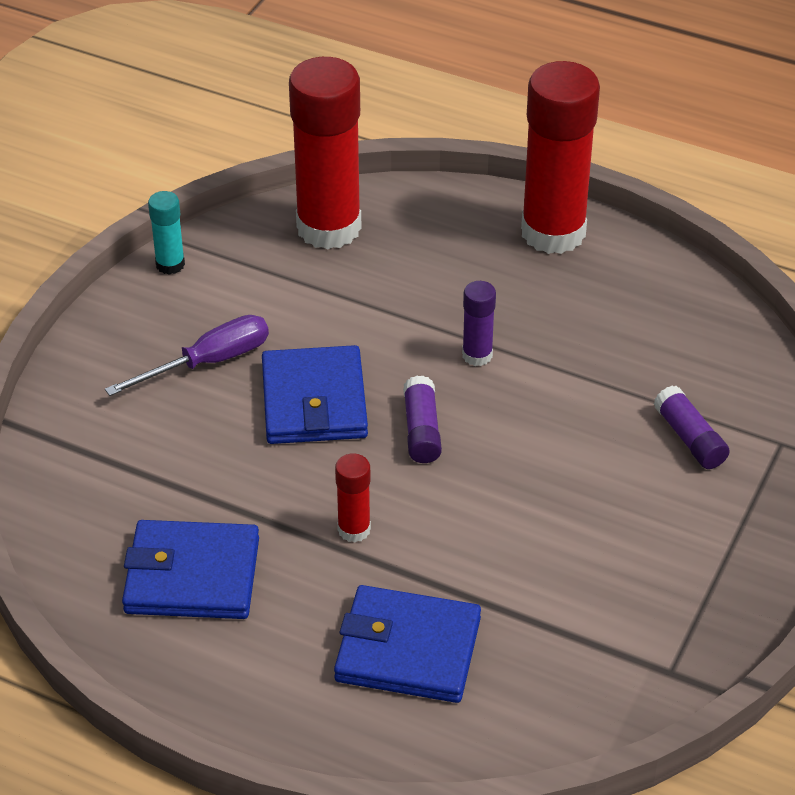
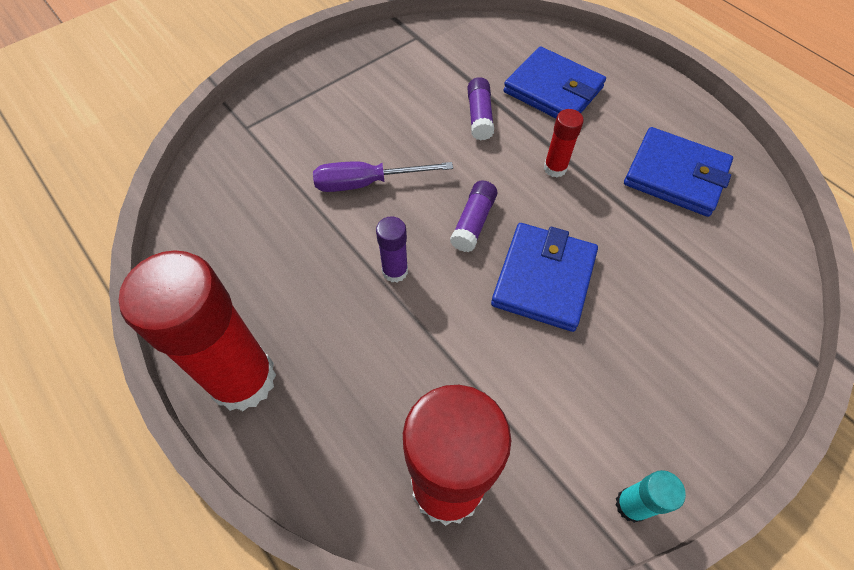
camera: 155 degrees left, 15 degrees up
purple screwdriver [105,315,269,396] -> purple screwdriver moved to [313,162,453,192]
purple glue stick [654,386,730,469] -> purple glue stick moved to [467,77,494,140]

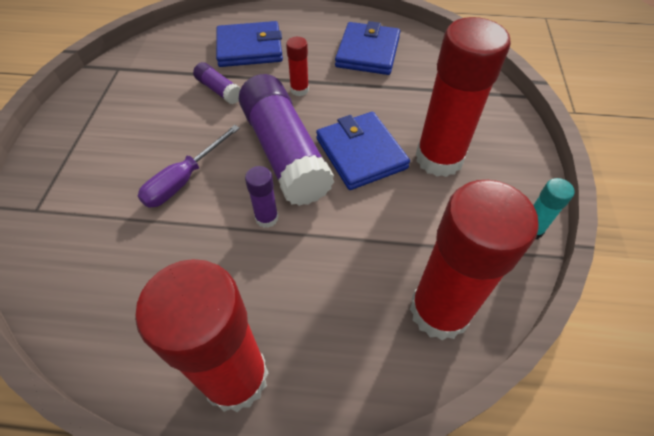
camera: 45 degrees left, 5 degrees down
purple glue stick [450,180,497,252] -> purple glue stick [239,74,334,206], size x2.26
blue wallet [624,127,733,217] -> blue wallet turned 60 degrees counterclockwise [335,21,400,75]
none -> red glue stick [416,17,511,177]

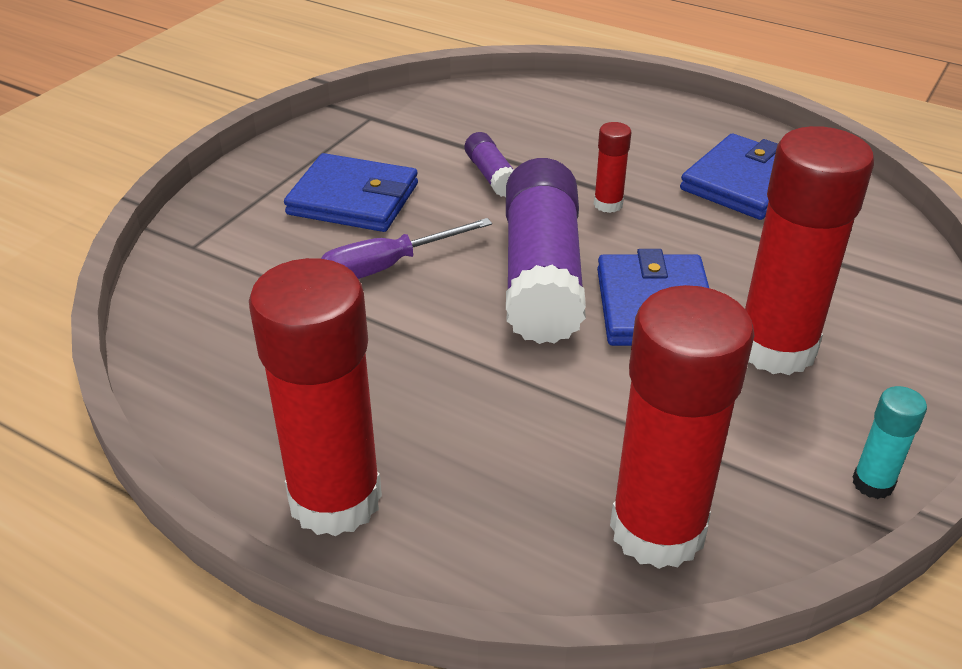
camera: 25 degrees right, 15 degrees down
blue wallet [216,21,283,67] -> blue wallet moved to [284,153,418,232]
purple glue stick [245,166,278,228] -> none

